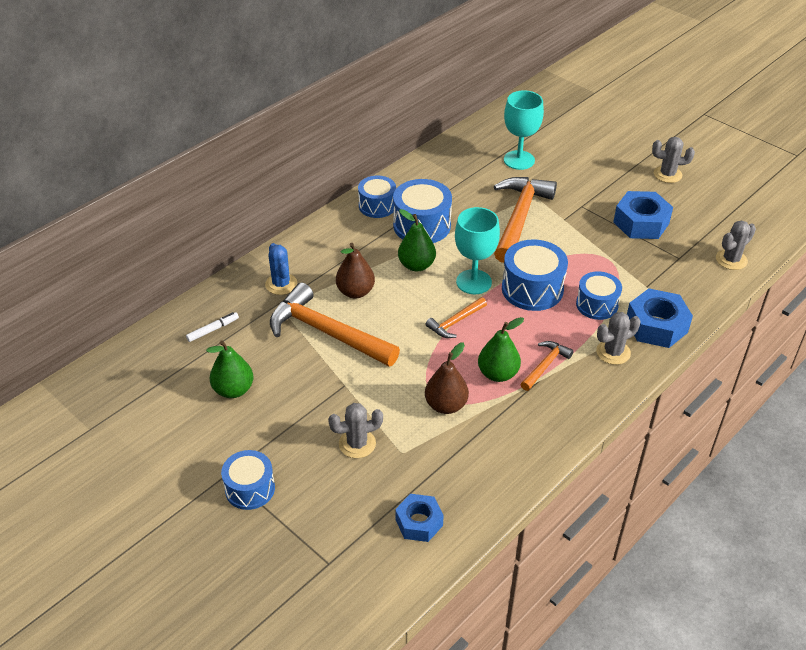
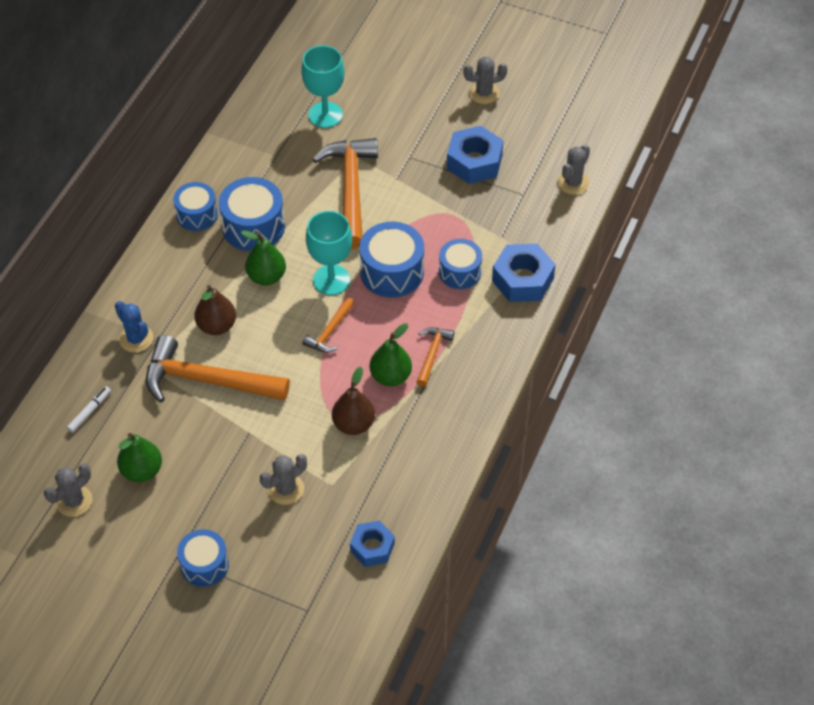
camera: 20 degrees left, 10 degrees up
grey cactus [596,312,640,365] -> grey cactus moved to [44,463,92,517]

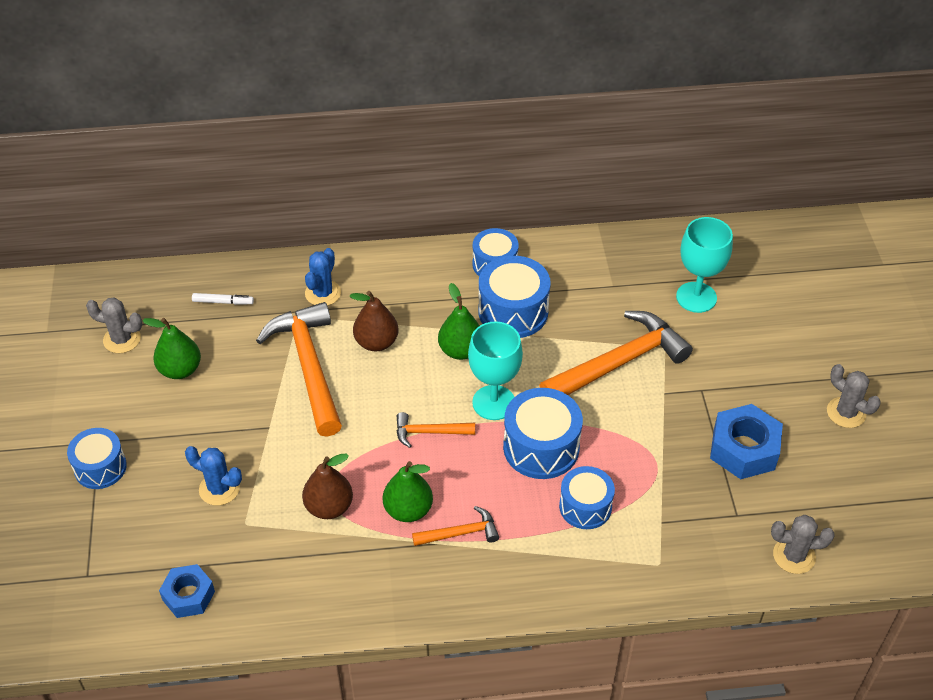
camera: 60 degrees right, 5 degrees down
grey cactus [260,454,307,505] -> blue cactus [185,446,242,506]
blue nut [492,244,556,302] -> none

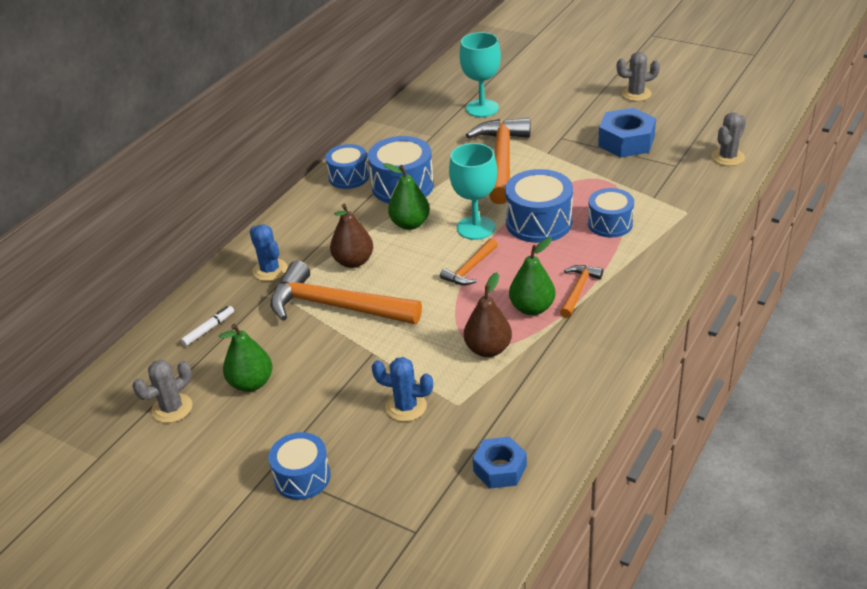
camera: 50 degrees left, 10 degrees down
blue cactus [185,446,242,506] -> blue cactus turned 45 degrees clockwise [372,357,433,422]

